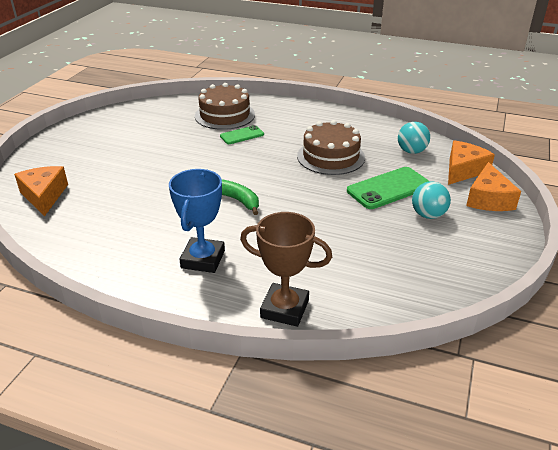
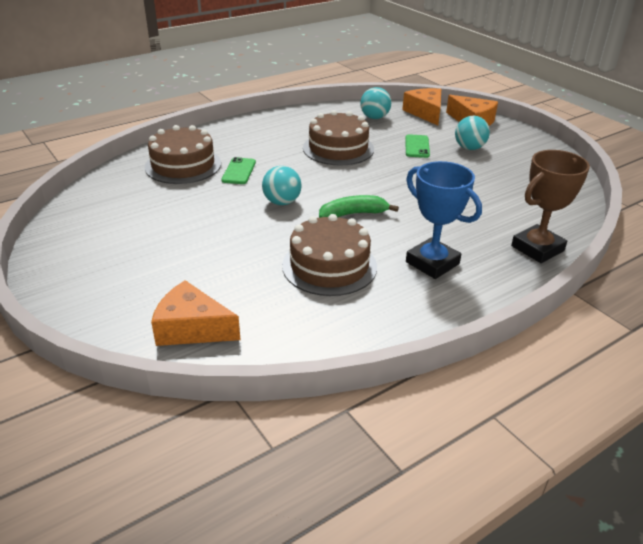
camera: 55 degrees left, 0 degrees up
green phone [347,167,430,209] -> green phone [405,134,430,158], size x0.59
none -> turquoise ball [262,166,302,205]
none -> brown cake [282,214,377,296]

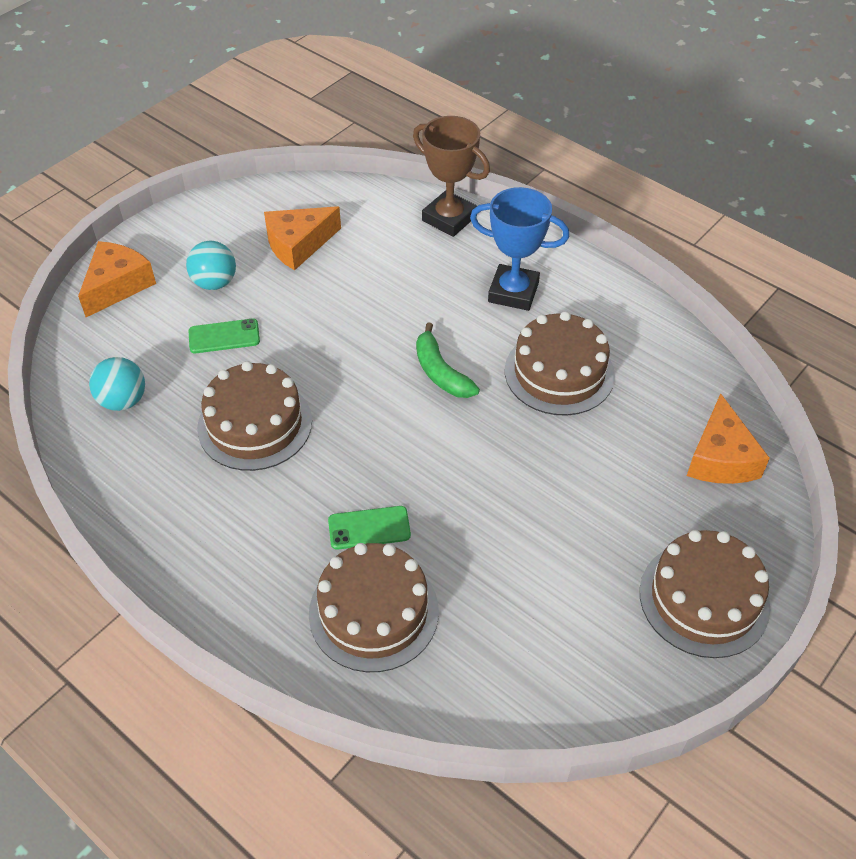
camera: 105 degrees left, 15 degrees up
turquoise ball [262,166,302,205] -> none
orange cheese [402,88,441,126] -> orange cheese moved to [264,206,341,270]
blue trophy [406,161,482,279] -> blue trophy turned 75 degrees clockwise [470,187,569,311]
none -> brown cake [640,530,770,658]

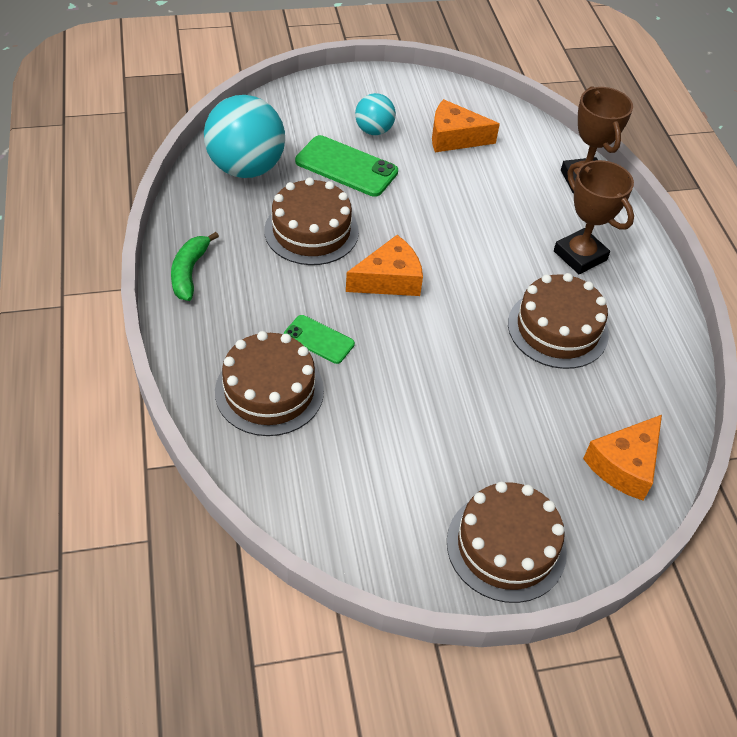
camera: 35 degrees right, 0 degrees up
orange cheese [78,241,156,317] -> orange cheese moved to [346,235,423,296]
turquoise ball [89,357,145,411] -> turquoise ball [204,95,285,178], size x1.87
green phone [189,319,260,353] -> green phone [295,135,398,197], size x1.69
green banana [416,322,480,398] -> green banana moved to [171,232,219,301]
blue trophy [470,187,569,311] -> brown trophy [554,160,634,274]

